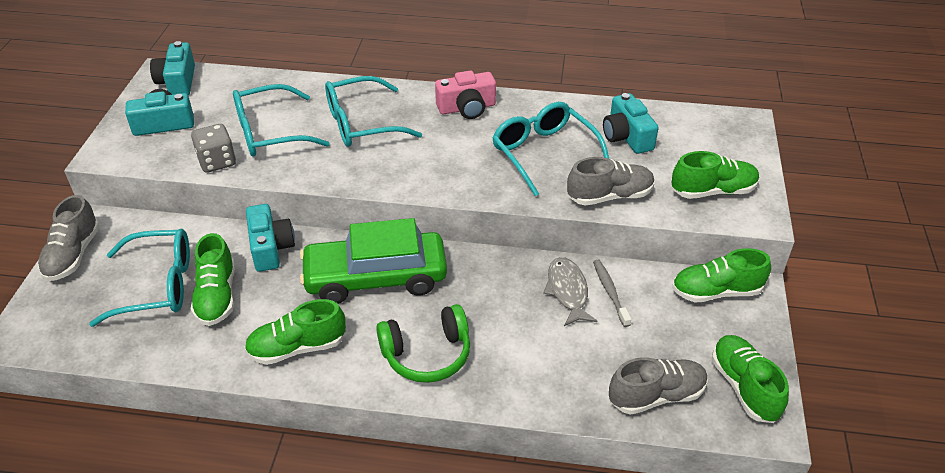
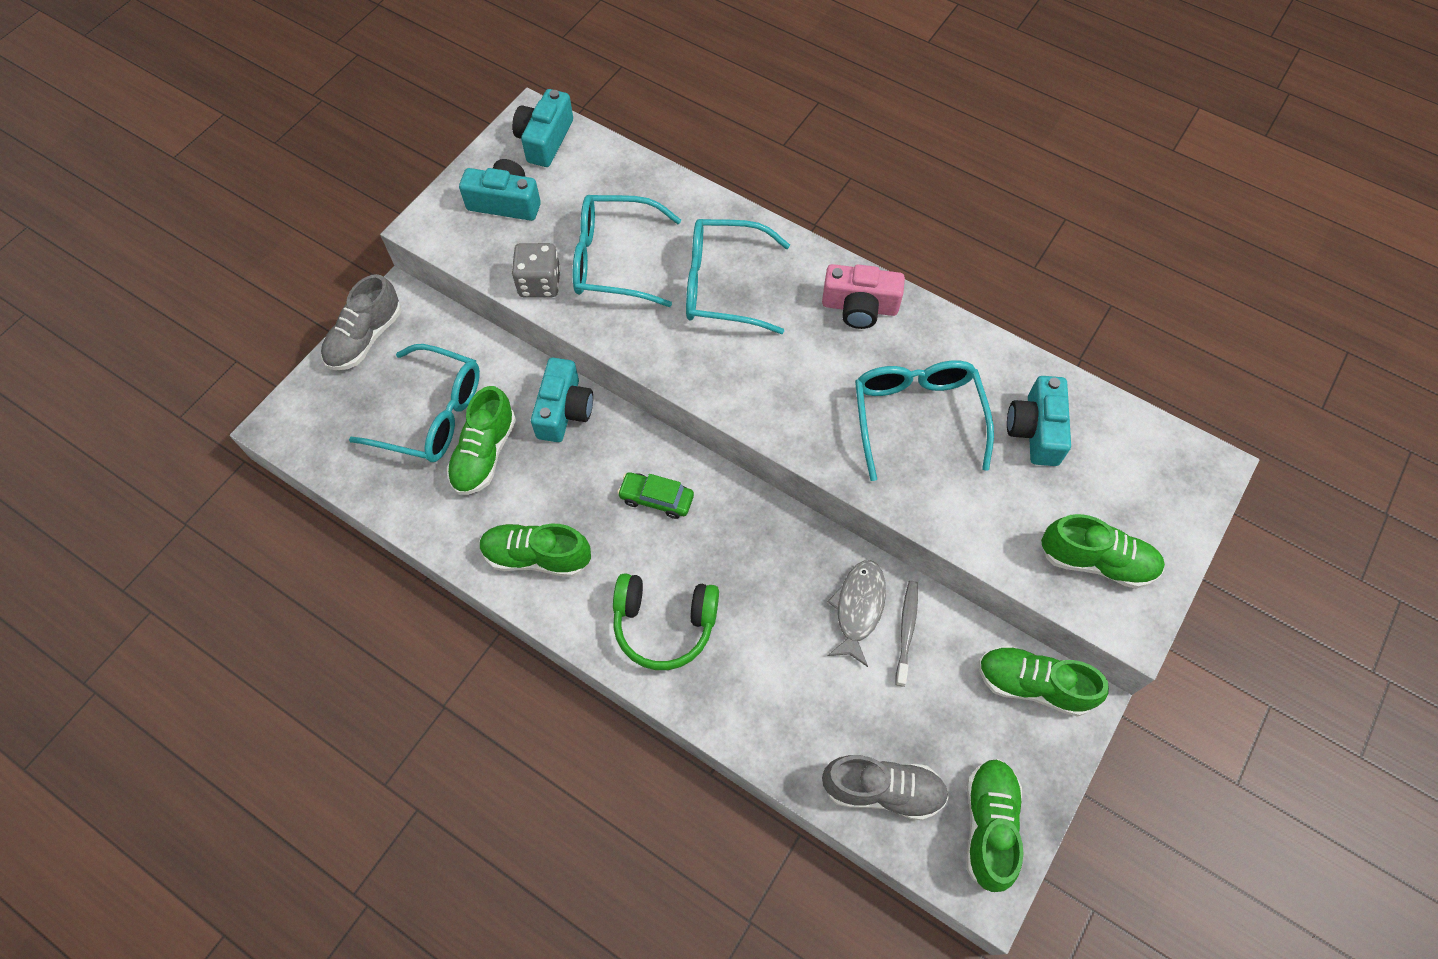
camera: 25 degrees right, 20 degrees up
green car [300,218,447,304] -> green car [617,472,694,519], size x0.44
grey shoe [567,157,655,205] -> none

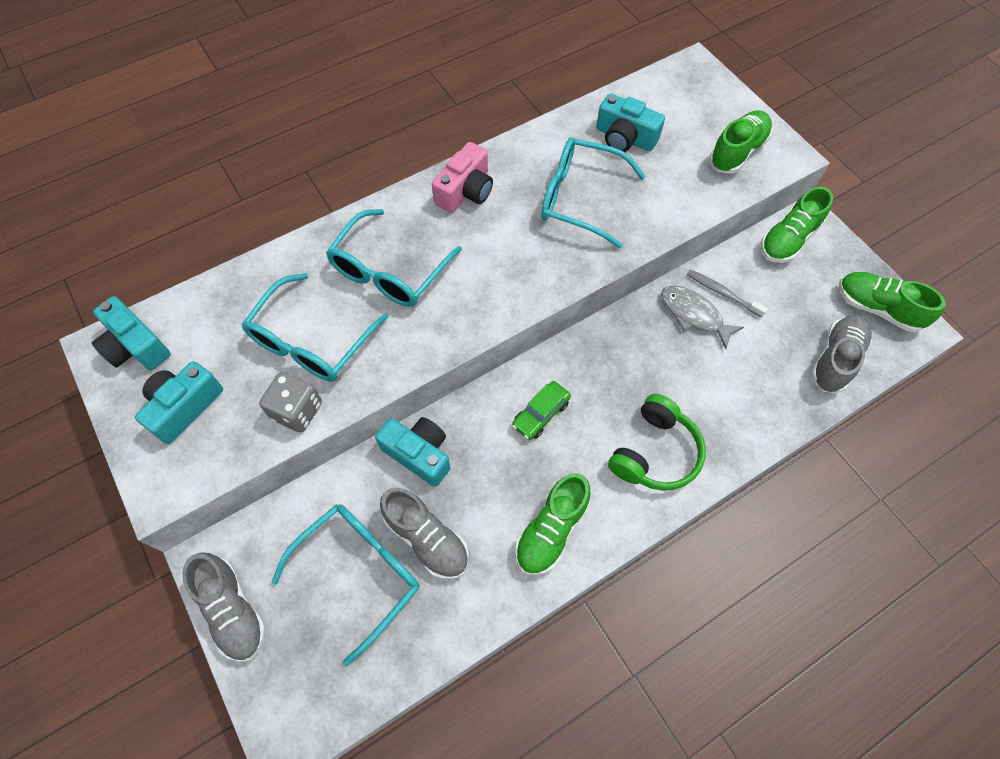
camera: 65 degrees left, 0 degrees up
green shoe [447,386,516,495] -> grey shoe [380,488,469,579]

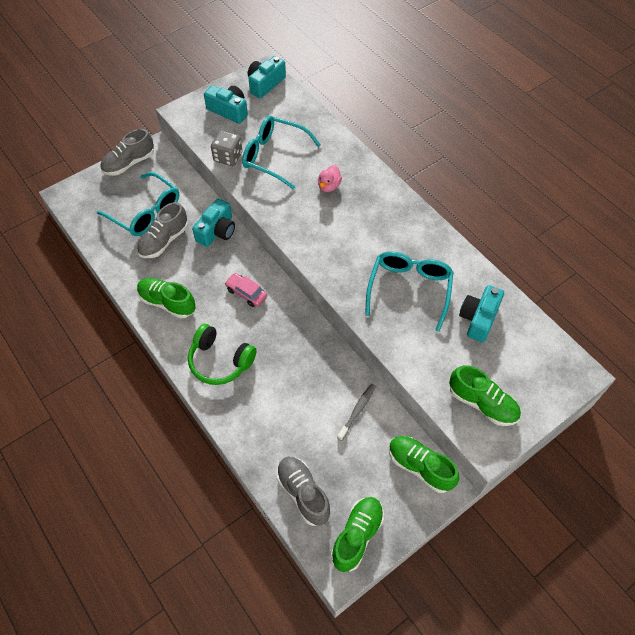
camera: 85 degrees right, 5 degrees down
turquoise glasses [326,209,462,307] -> pink duck [318,165,342,192]
pink camera [432,142,493,213] -> none
green car [512,381,571,440] -> pink car [225,273,267,307]
grey fish [661,286,744,349] -> none
grey shoe [811,315,872,393] -> grey shoe turned 150 degrees counterclockwise [276,457,331,526]

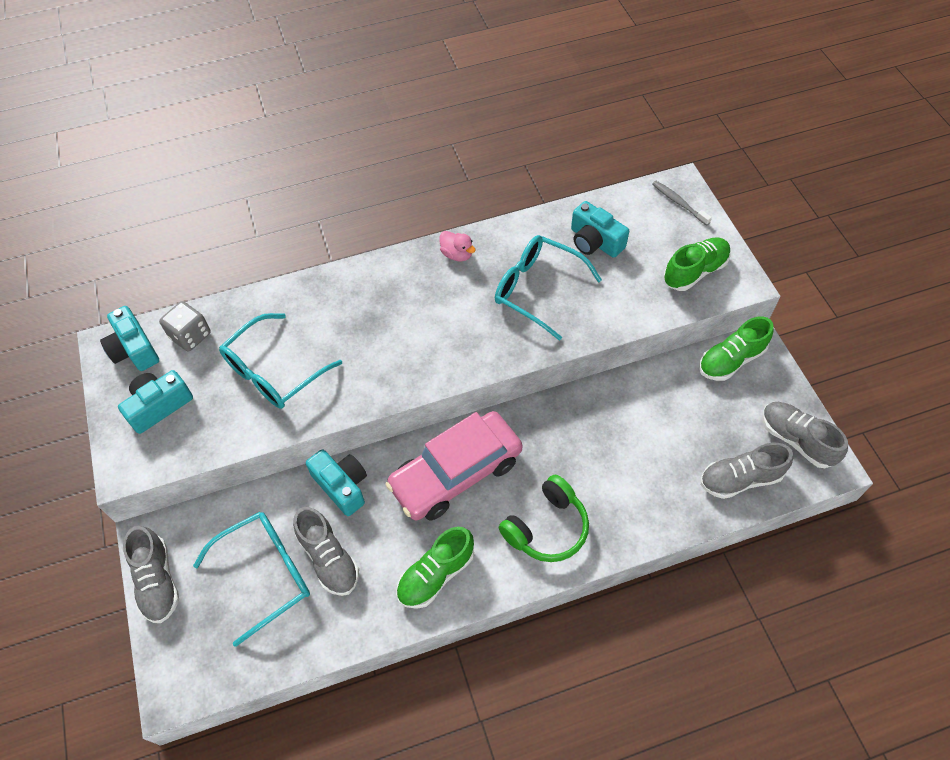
camera: 70 degrees left, 0 degrees up
grey dice [211,131,242,166] -> grey dice moved to [159,301,211,351]
pink car [225,273,267,307] -> pink car [385,411,523,520], size x2.29
pink duck [318,165,342,192] -> pink duck moved to [439,231,476,261]
green shoe [331,497,384,572] -> grey shoe [762,402,848,468]
grey toothbrush [337,384,376,441] -> grey toothbrush moved to [652,181,712,226]

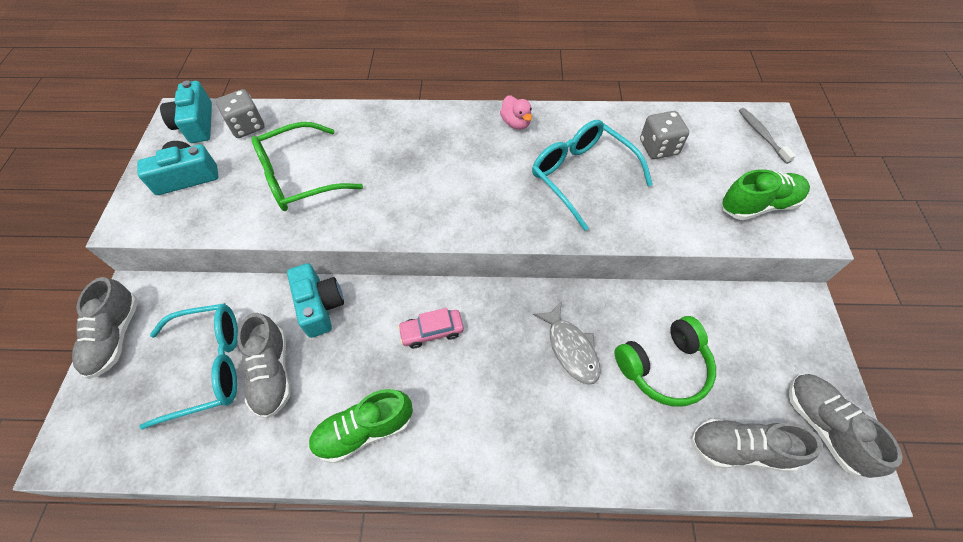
camera: 20 degrees right, 0 degrees up
turquoise glasses [219,313,342,409] -> green glasses [251,122,363,211]
pink car [385,411,523,520] -> pink car [398,308,464,349], size x0.44
green headphones [499,475,589,562] -> green headphones moved to [615,316,716,407]
turquoise camera [571,201,629,258] -> grey dice [640,111,689,159]
green shoe [699,316,774,381] -> none
none -> grey fish [533,301,600,385]

